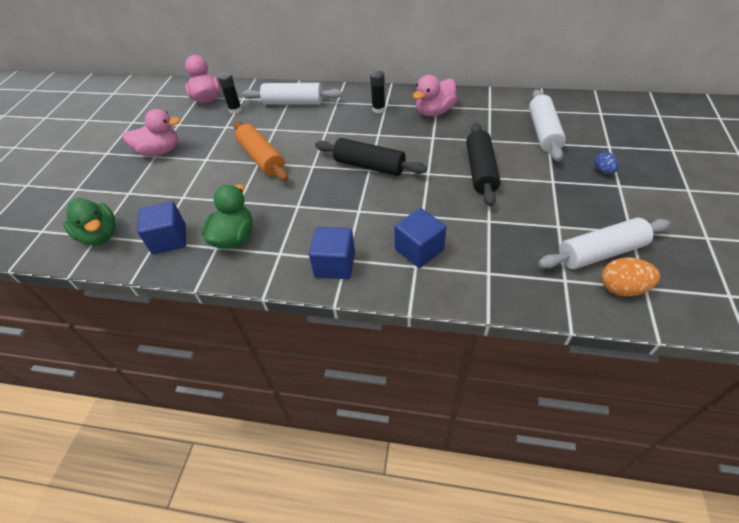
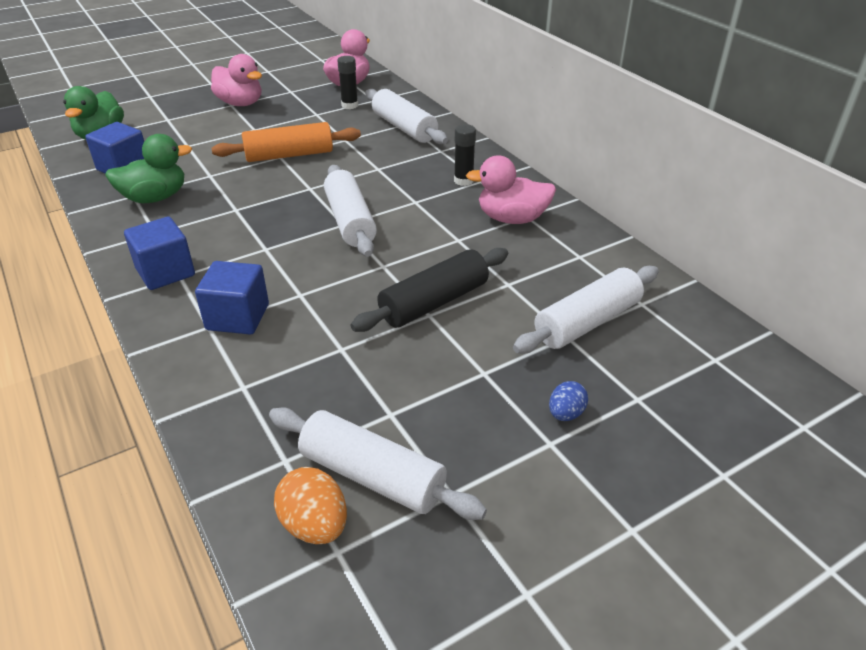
camera: 45 degrees right, 10 degrees down
orange rolling pin [233,121,288,181] -> orange rolling pin turned 60 degrees clockwise [212,122,361,162]
black rolling pin [315,138,427,176] -> white rolling pin [324,165,377,257]

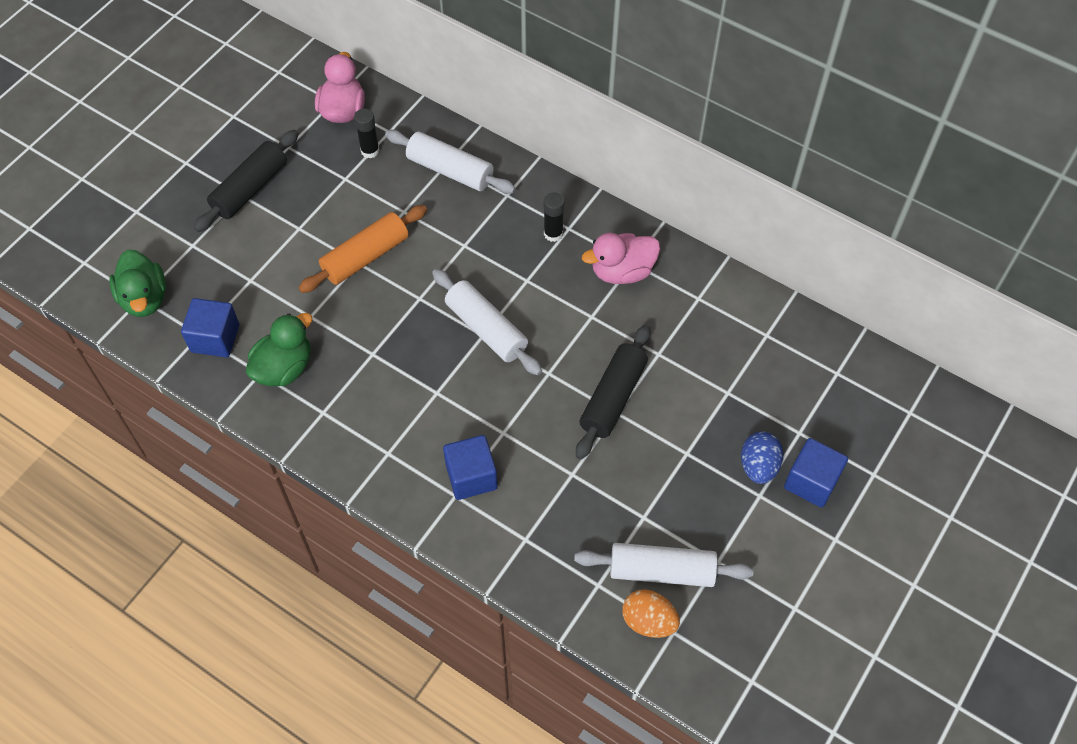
camera: 25 degrees left, 20 degrees up
blue cube [124,217,195,290] -> blue cube moved to [784,438,848,508]
pink duck [211,54,262,106] -> black rolling pin [194,130,299,232]
white rolling pin [513,266,659,354] -> none
blue egg [549,381,588,421] -> blue egg [741,431,783,484], size x1.57

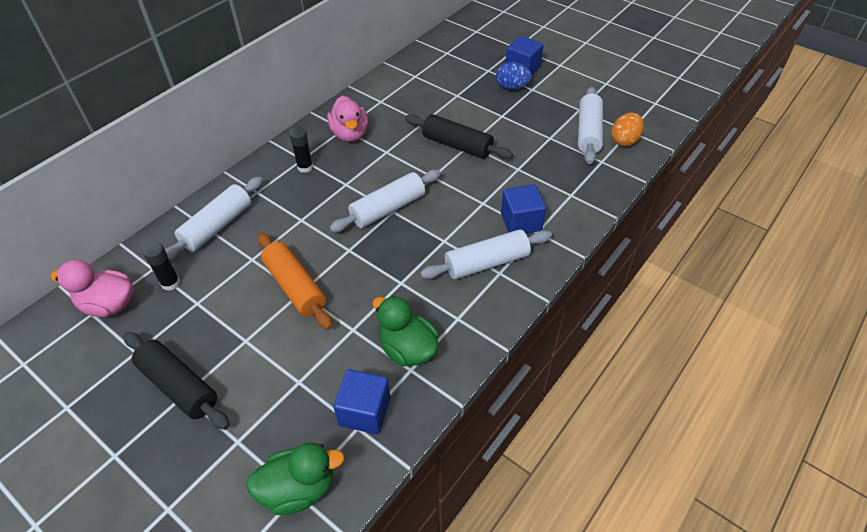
camera: 85 degrees left, 10 degrees down
none -> white rolling pin [420,229,552,279]

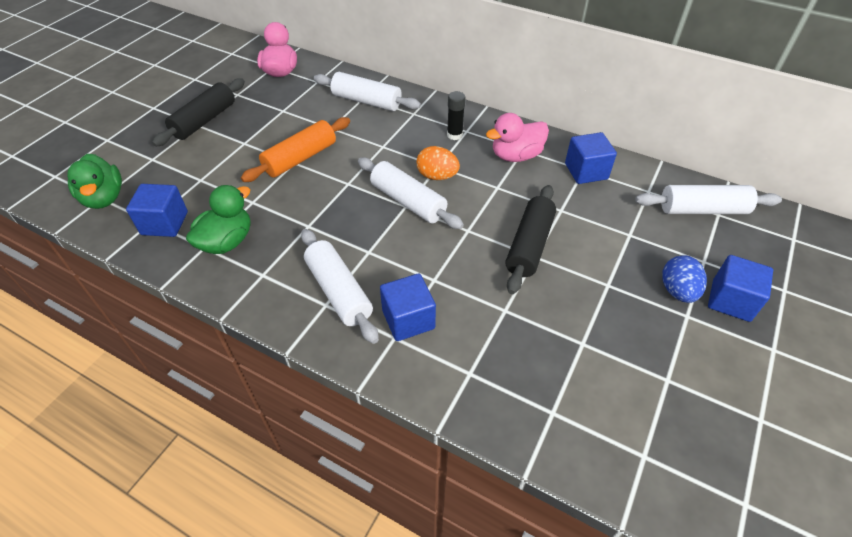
camera: 80 degrees right, 0 degrees up
black glue stick [143,242,180,291] -> none
white rolling pin [578,87,603,164] -> white rolling pin moved to [635,185,782,214]
orange egg [611,112,644,146] -> orange egg moved to [417,146,460,180]
none -> blue cube [565,132,617,184]

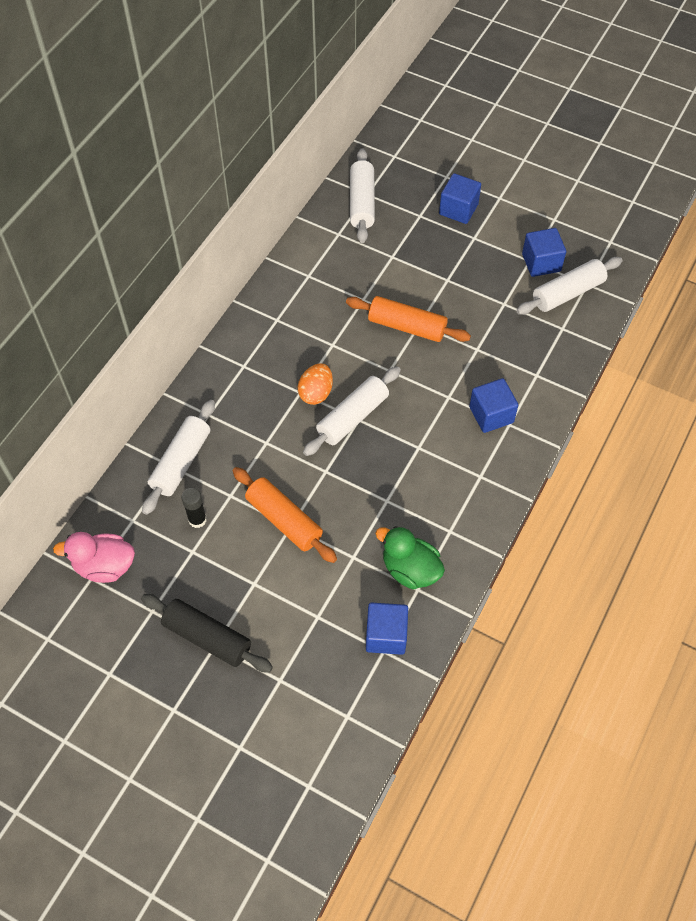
camera: 90 degrees left, 10 degrees up
green duck [67,154,122,209] -> none
white rolling pin [301,229,379,344] -> white rolling pin moved to [516,257,623,315]
black glue stick [447,91,465,140] -> black glue stick moved to [181,488,207,528]
pink duck [486,113,549,162] -> none
black rolling pin [505,185,556,294] -> orange rolling pin [346,296,471,342]
blue cube [565,132,617,184] -> blue cube moved to [522,228,566,277]
blue egg [662,255,707,303] -> none

